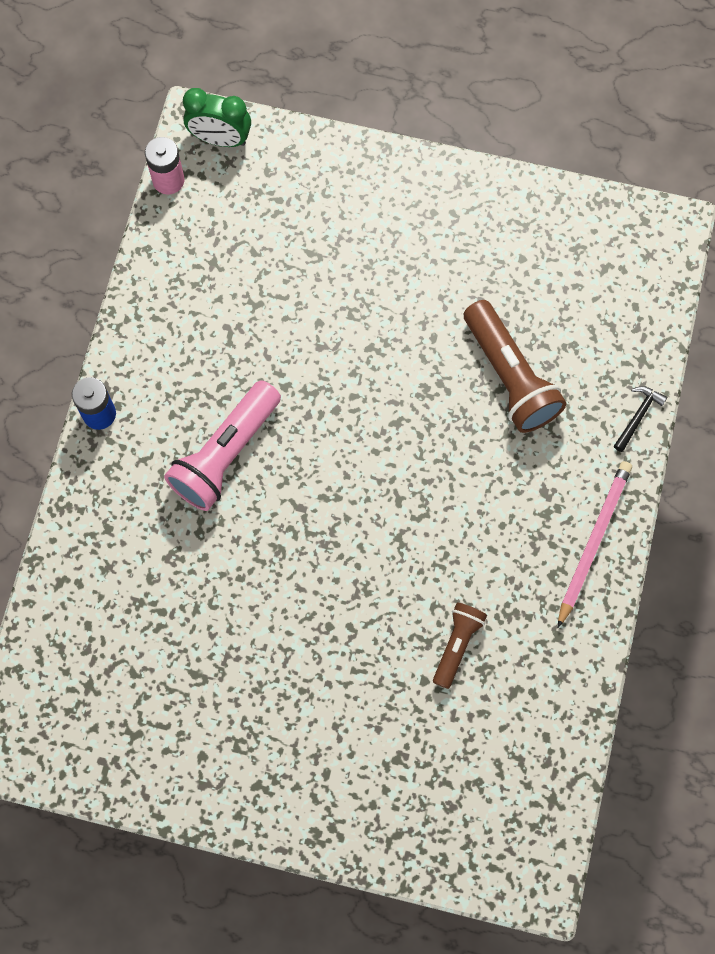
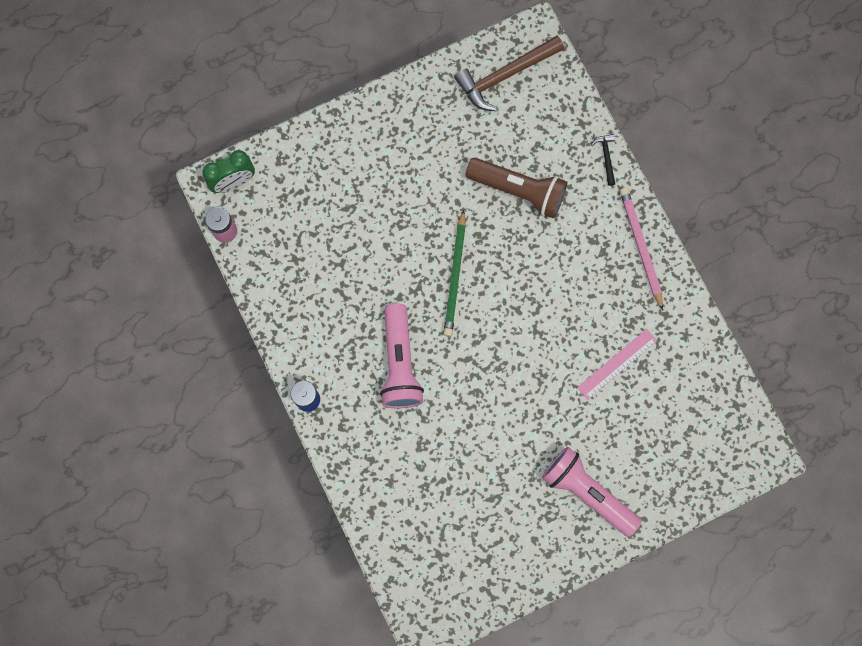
camera: 40 degrees left, 5 degrees up
brown flashlight [433,602,487,689] -> pink ruler [577,329,657,400]
none -> green pencil [443,209,466,336]
none -> brown hammer [454,36,564,111]
none -> pink flashlight [542,447,642,537]

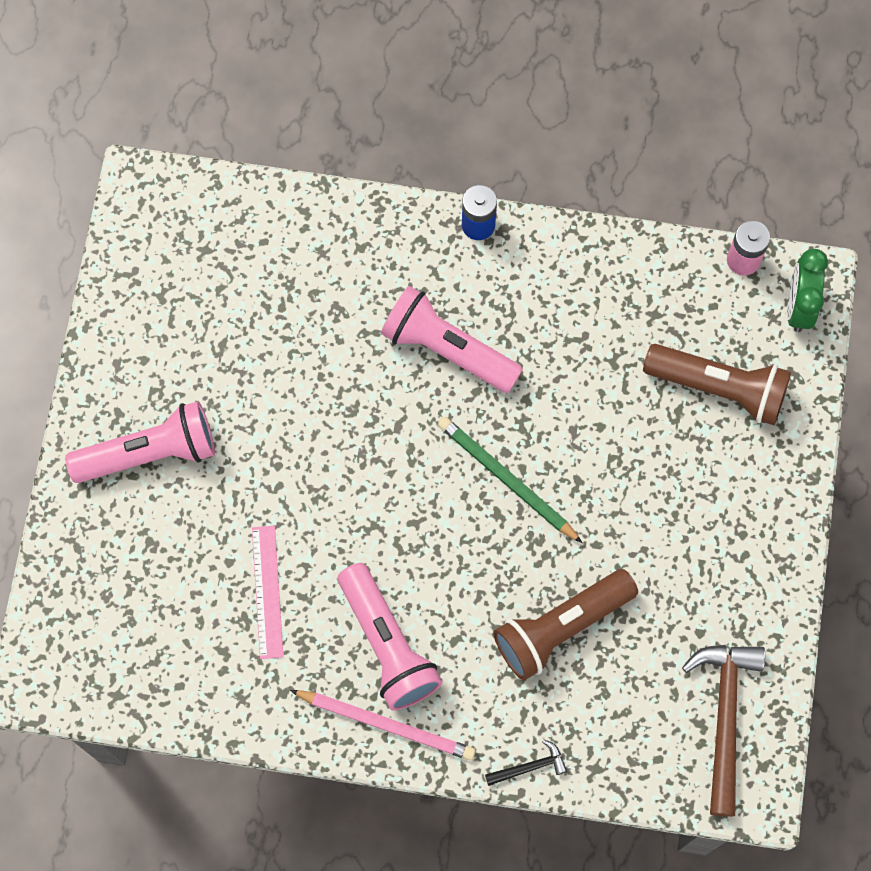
camera: 125 degrees right, 5 degrees down
black hammer [591,134,615,186] -> black hammer turned 45 degrees counterclockwise [485,739,567,786]
none -> pink flashlight [338,563,442,711]
none -> brown flashlight [643,344,791,426]

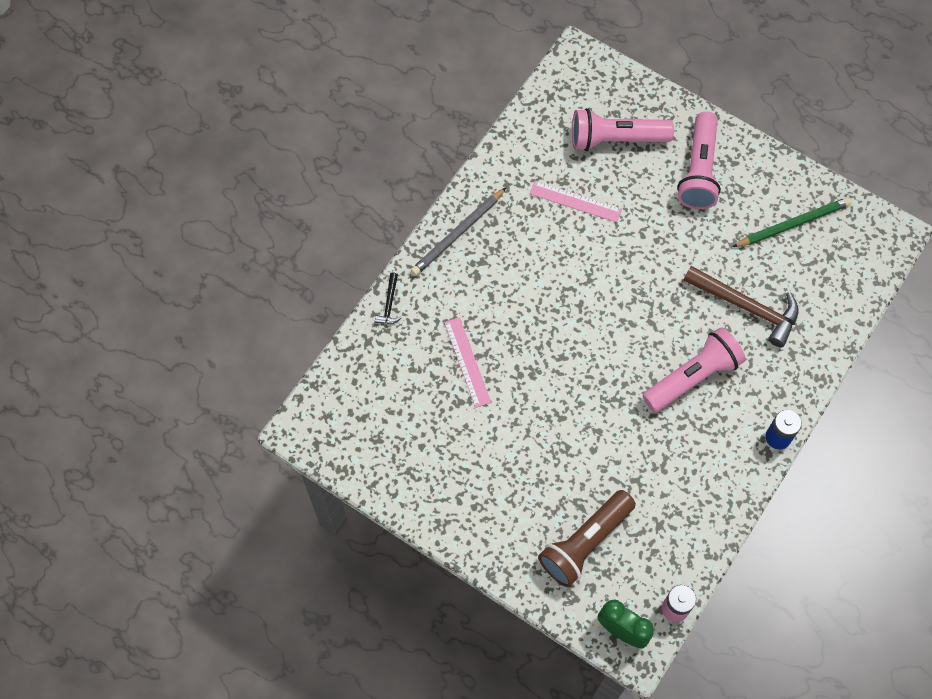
camera: 115 degrees right, 5 degrees down
pink pencil [290,690,475,761] -> grey pencil [411,188,506,276]
pink flashlight [338,563,442,711] -> pink flashlight moved to [572,108,674,151]
green pencil [438,417,582,543] -> green pencil moved to [732,197,852,247]
brown flashlight [493,569,638,681] -> pink ruler [444,317,491,408]
brown hammer [682,645,765,817] -> brown hammer moved to [683,266,799,347]

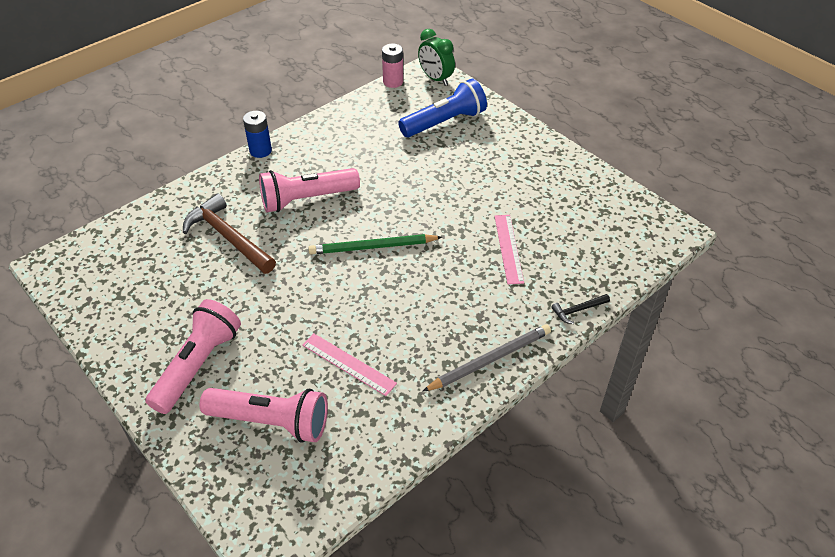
camera: 165 degrees left, 20 degrees down
black hammer [375,272,402,324] -> black hammer turned 135 degrees counterclockwise [551,294,610,324]
brown flashlight [538,490,636,587] -> blue flashlight [398,79,487,137]
green pencil [732,197,852,247] -> green pencil moved to [308,234,442,254]

